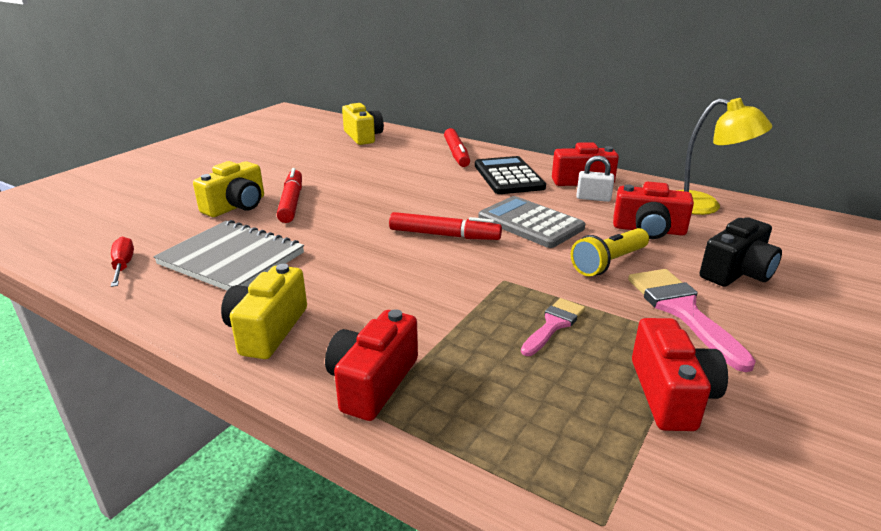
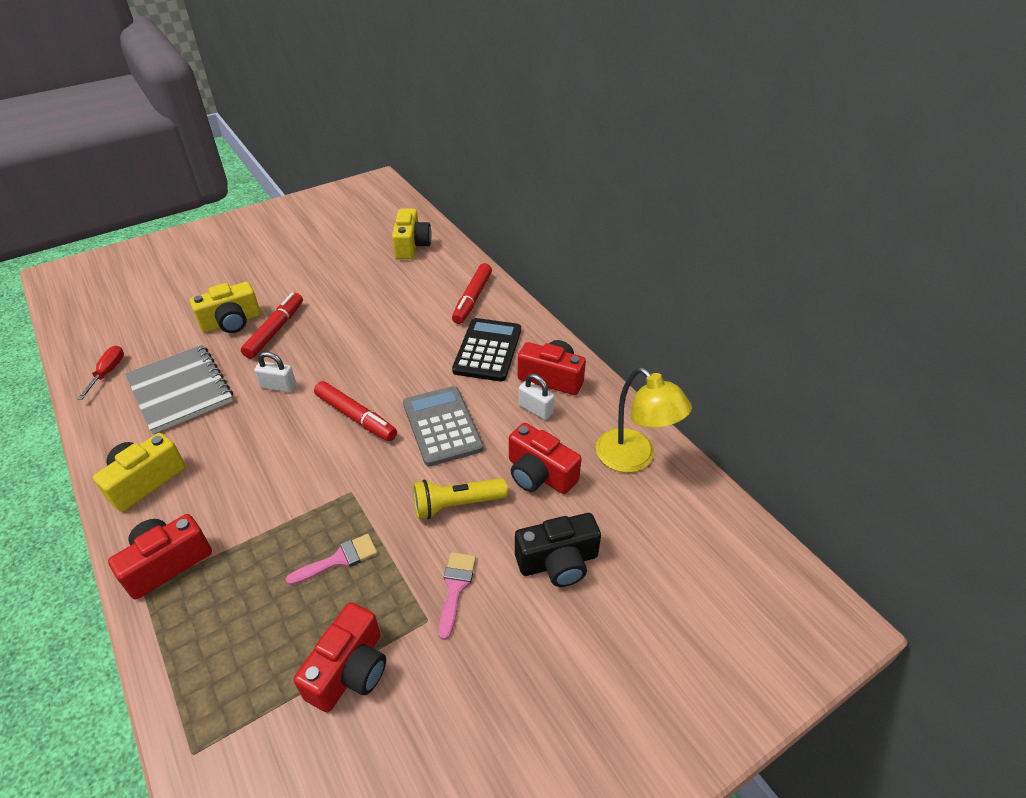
camera: 25 degrees right, 15 degrees up
pink brush [628,269,756,372] -> pink brush [438,552,476,640], size x0.60
none -> white padlock [254,352,296,392]

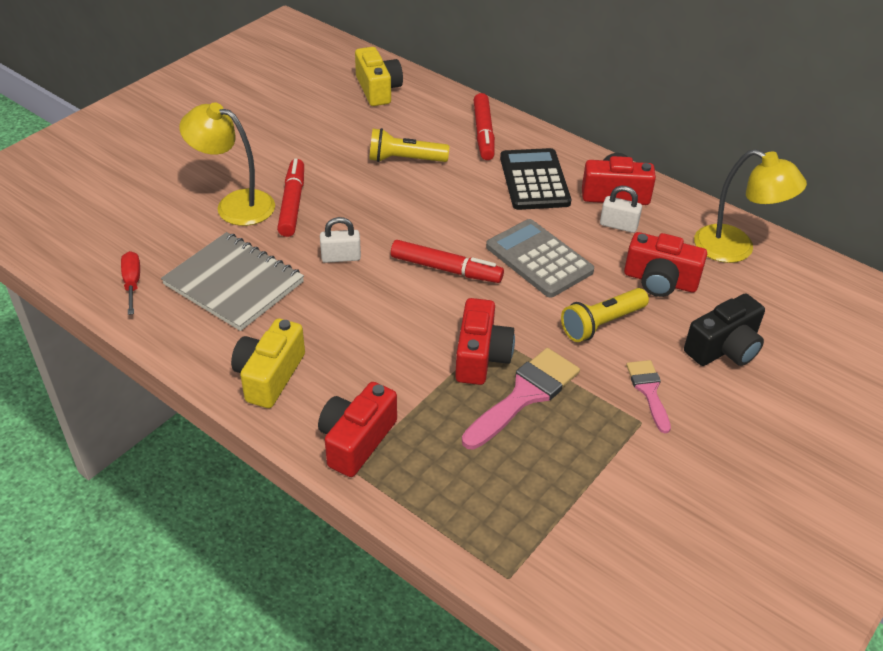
camera: 20 degrees left, 0 degrees up
yellow camera [190,282,261,333] -> yellow lamp [179,102,275,226]
pink brush [286,534,377,585] -> pink brush [462,348,580,450], size x1.66
red camera [294,602,386,713] -> red camera moved to [455,298,515,385]
none -> yellow flashlight [369,128,449,162]

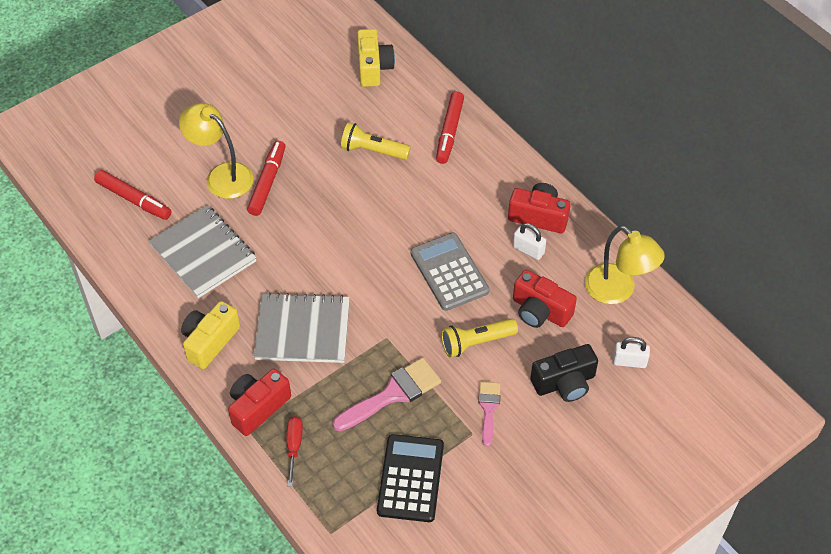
camera: 15 degrees right, 10 degrees up
red screwdriver [121,251,140,315] -> red screwdriver moved to [286,416,303,487]
white padlock [320,217,361,263] -> white padlock moved to [613,337,650,368]
red marker [391,240,504,283] -> red marker moved to [94,170,171,220]
red camera [455,298,515,385] -> none
black calculator [500,148,571,210] -> black calculator moved to [377,434,444,522]
none -> grey notebook [254,293,350,363]

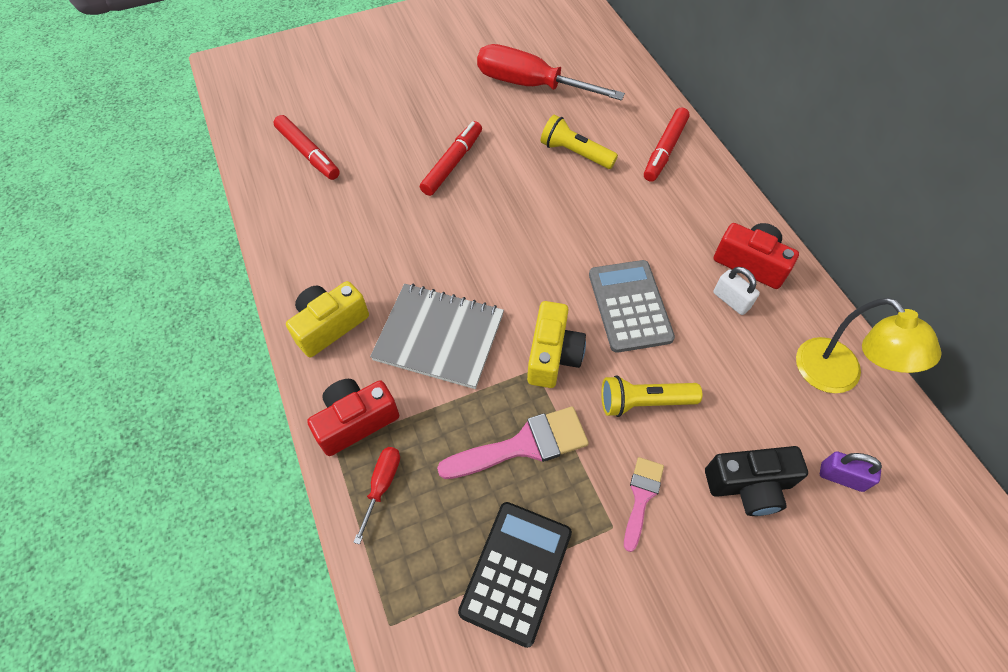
camera: 15 degrees right, 5 degrees up
grey notebook [149,205,257,298] -> none
yellow lamp [179,103,254,199] -> none
yellow camera [357,29,395,87] -> yellow camera moved to [527,301,586,388]
red camera [513,269,577,328] -> none
white padlock [613,337,650,368] -> purple padlock [820,451,882,492]
none -> red screwdriver [477,44,625,101]

